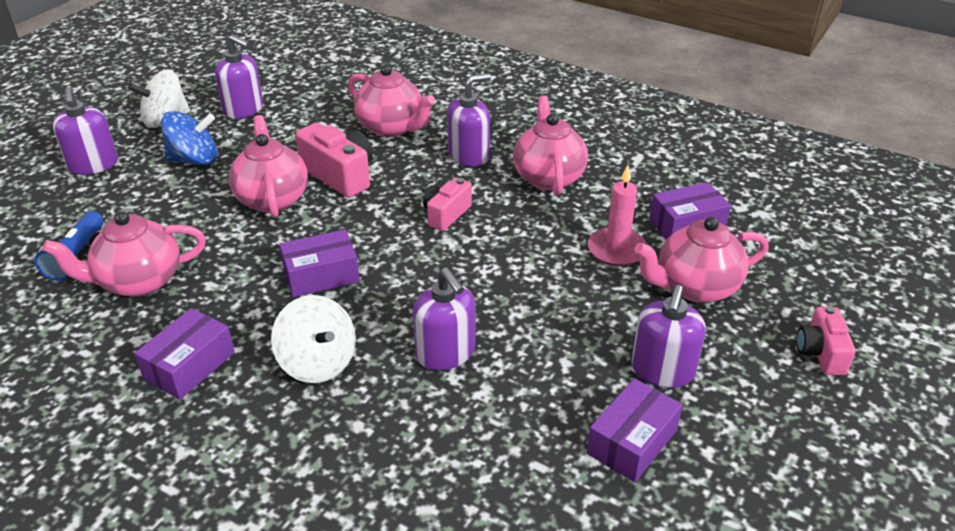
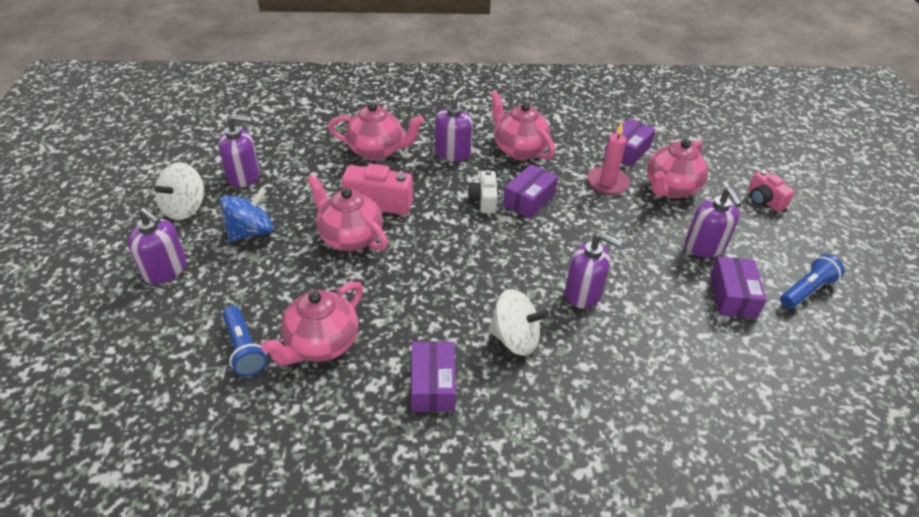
camera: 35 degrees left, 5 degrees up
purple box [279,229,360,297] -> purple box moved to [503,164,558,219]
pink camera [423,178,472,231] -> white camera [468,170,497,213]
none -> blue flashlight [780,254,845,309]

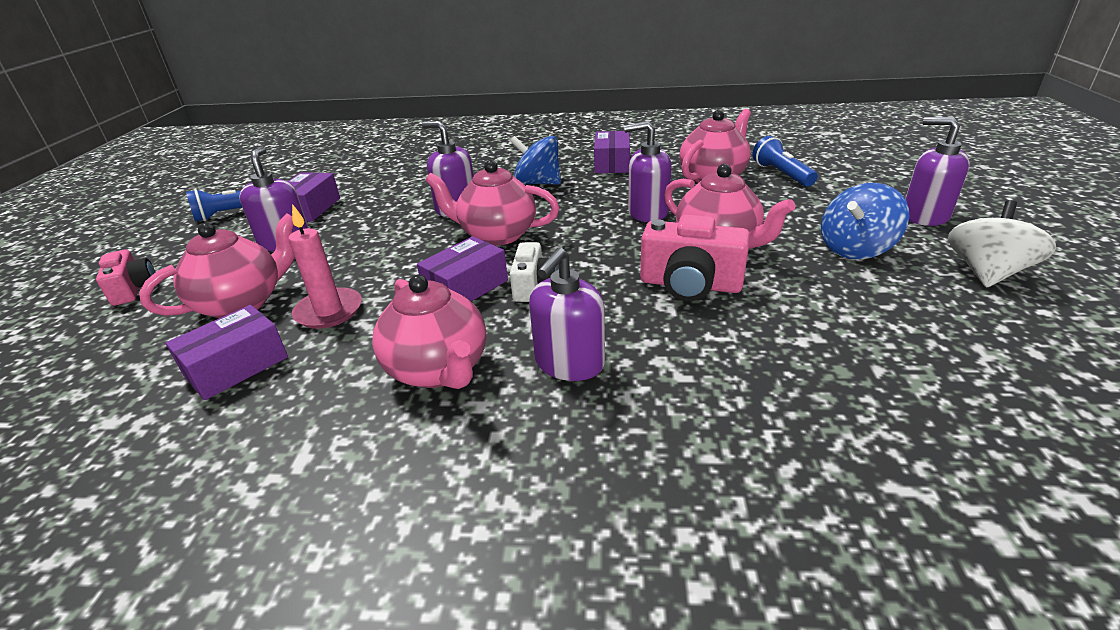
camera: 170 degrees left, 10 degrees down
purple soap dispenser [219,114,260,188] -> purple soap dispenser moved to [624,121,671,222]
pink teapot [328,102,424,160] -> pink teapot moved to [425,160,560,246]
white spinning top [488,289,549,356] -> blue spinning top [510,136,561,185]

